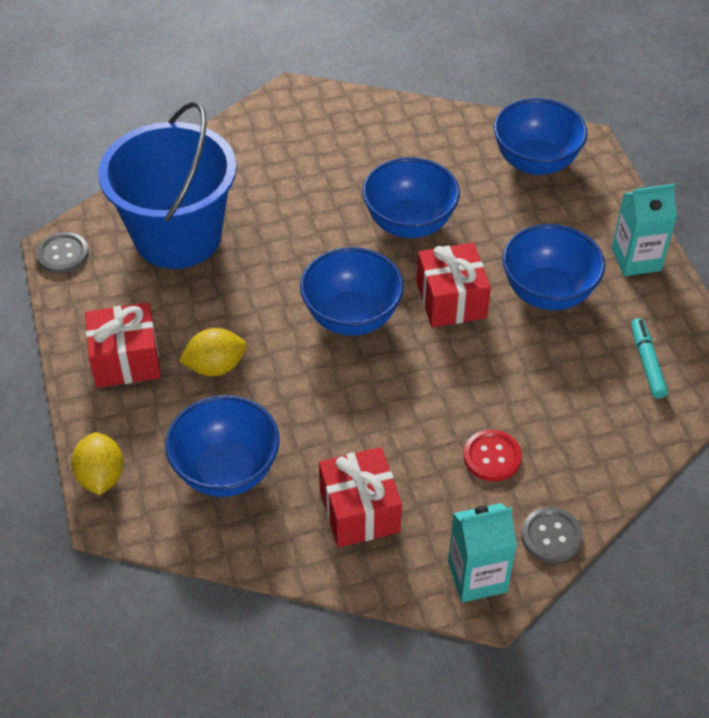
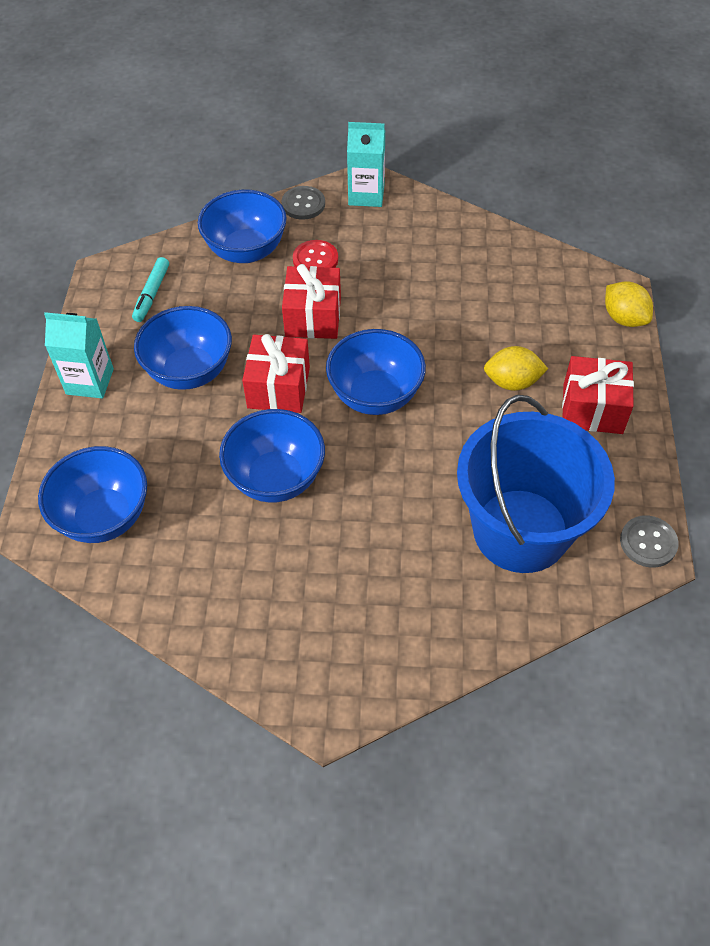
camera: 160 degrees left, 5 degrees up
yellow lemon [71,432,124,495] -> yellow lemon turned 45 degrees counterclockwise [605,281,653,327]
blue bowl [165,395,280,497] -> blue bowl moved to [198,190,287,263]
red gift [319,447,402,547] -> red gift moved to [282,264,341,339]

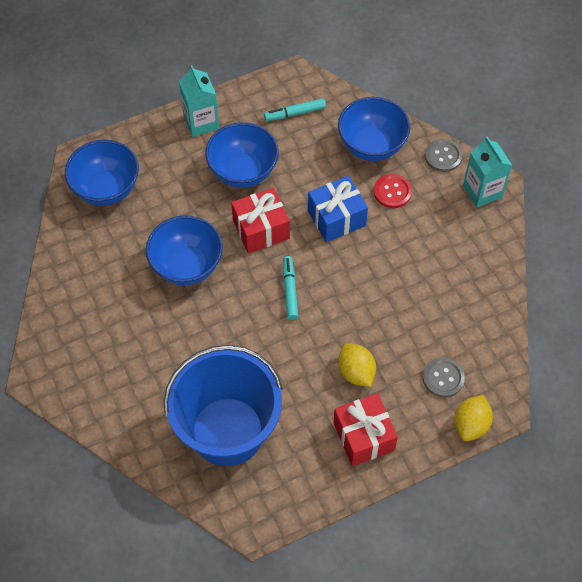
camera: 60 degrees right, 5 degrees up
red gift [282,264,341,339] -> blue gift [308,176,368,242]
blue bowl [326,329,426,415] -> turquoise marker [283,256,298,320]
grey button [620,515,679,568] -> grey button moved to [423,358,465,398]

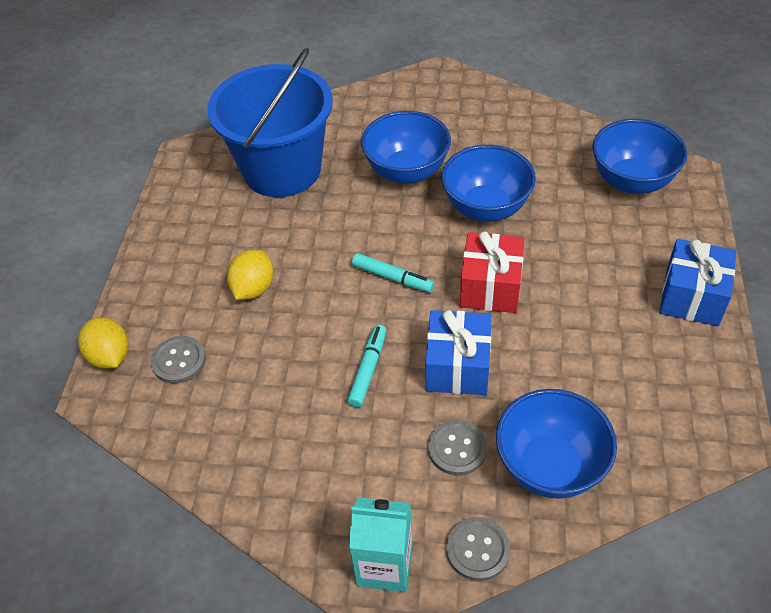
camera: 125 degrees right, 10 degrees down
turquoise carton [179,65,219,137] -> blue gift [659,239,736,326]
blue bowl [205,122,279,188] -> blue bowl moved to [361,111,451,184]
turquoise marker [264,98,326,121] -> turquoise marker moved to [347,325,386,408]
red gift [333,393,398,466] -> none
yellow lemon [338,343,376,387] -> yellow lemon turned 75 degrees counterclockwise [227,250,273,300]
red button [374,174,412,208] -> grey button [428,420,487,476]

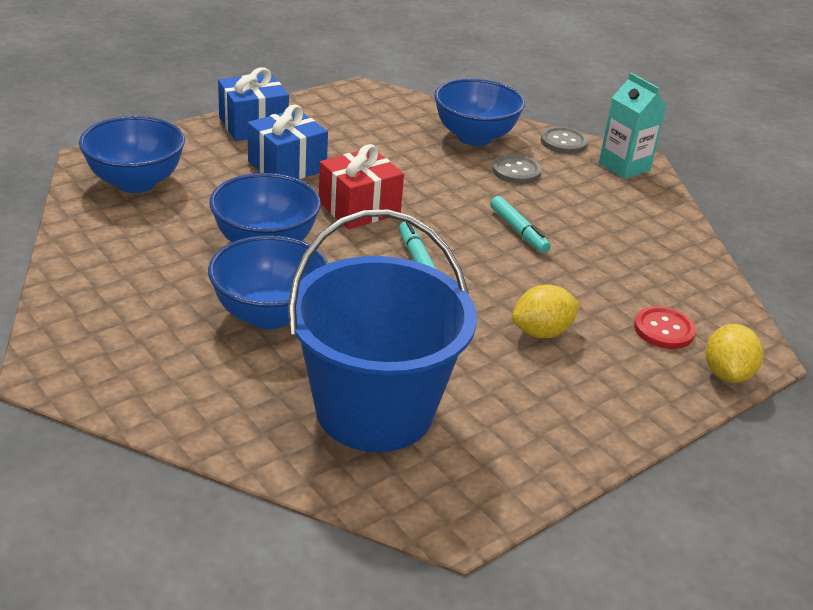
camera: 140 degrees left, 15 degrees down
grey button [151,336,206,384] -> red button [634,306,696,349]
turquoise marker [347,325,386,408] -> turquoise marker turned 90 degrees counterclockwise [490,196,551,253]
blue gift [425,310,491,395] -> blue gift moved to [248,105,328,179]

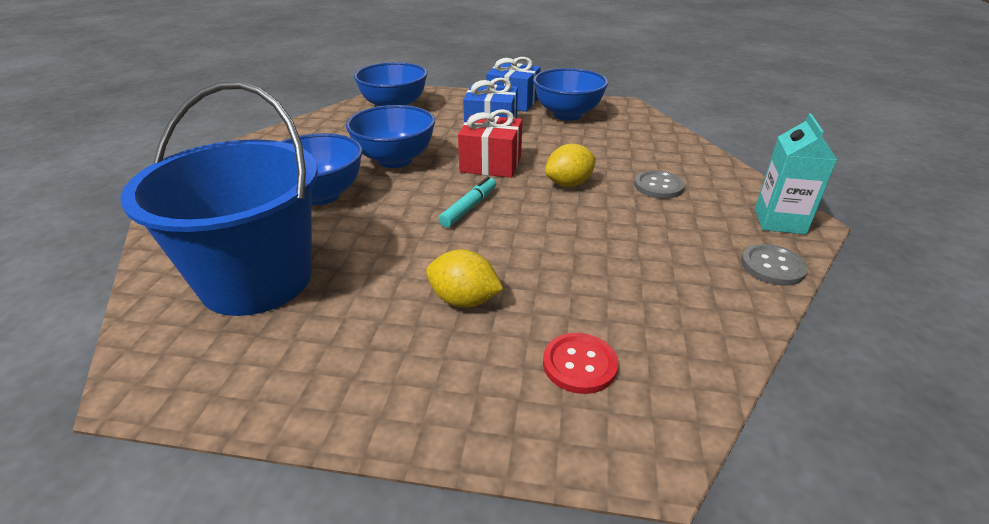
camera: 50 degrees right, 0 degrees up
blue bowl [434,78,525,146] -> blue bowl moved to [533,68,608,120]
turquoise marker [490,196,551,253] -> none
grey button [541,127,588,154] -> grey button moved to [741,244,808,286]
yellow lemon [705,324,763,383] -> yellow lemon moved to [545,144,596,187]

